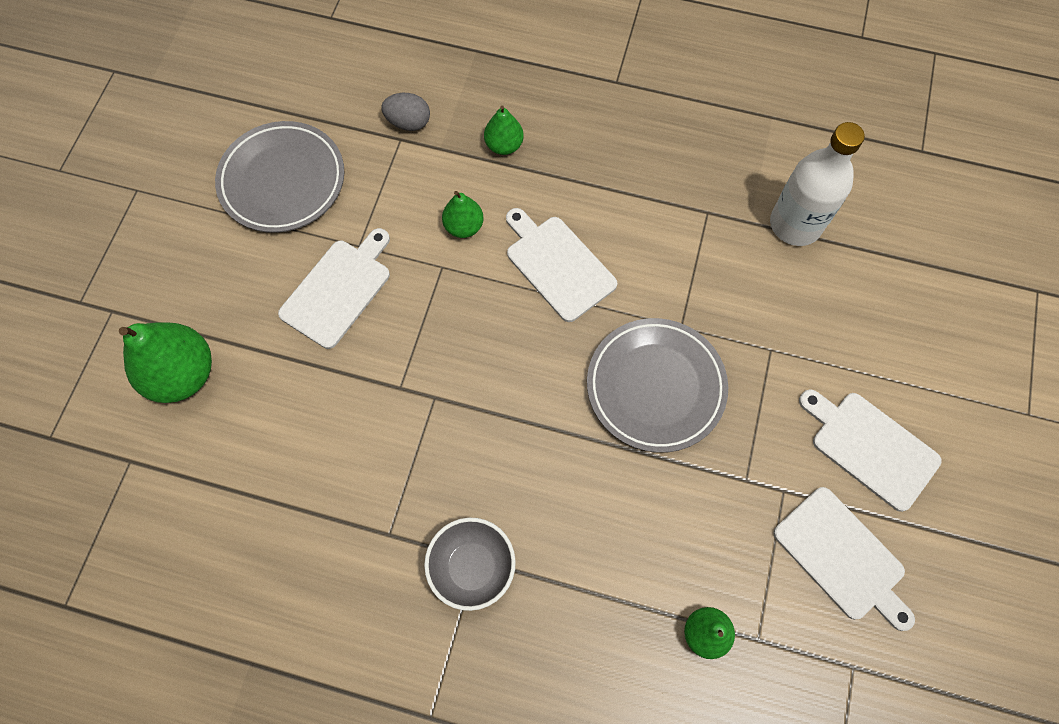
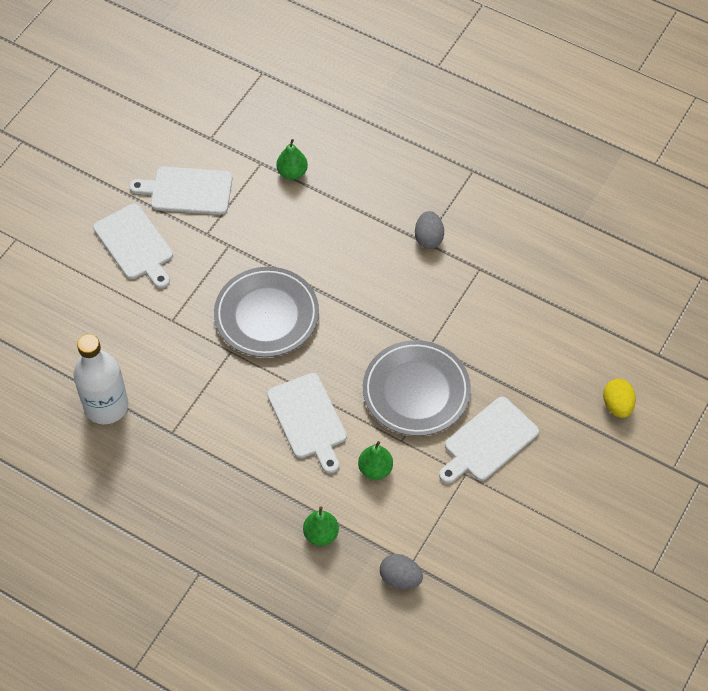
camera: 165 degrees left, 10 degrees down
green pear [119,322,212,403] -> yellow egg [603,379,636,418]
grey plate [215,121,344,233] -> grey plate moved to [363,340,471,436]
grey bowl [424,518,516,611] -> grey egg [415,211,444,249]
white cutting board [773,487,915,631] -> white cutting board turned 60 degrees counterclockwise [129,167,233,215]

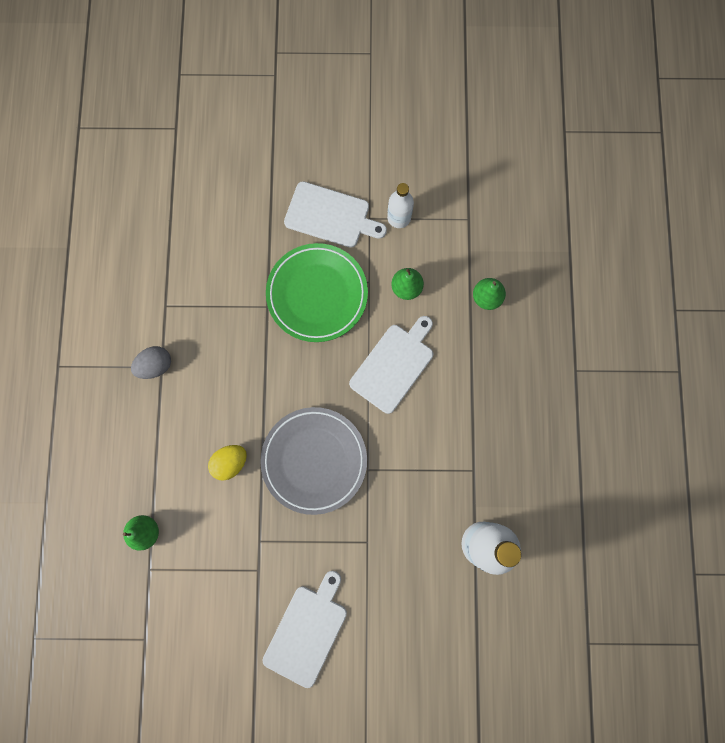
camera: 120 degrees left, 20 degrees up
white cutting board [129,167,233,215] -> none
grey plate [363,340,471,436] -> green plate [266,243,368,342]
grey egg [380,554,423,589] -> none
yellow egg [603,379,636,418] -> yellow egg moved to [208,445,247,481]
none -> white bottle [387,183,414,228]

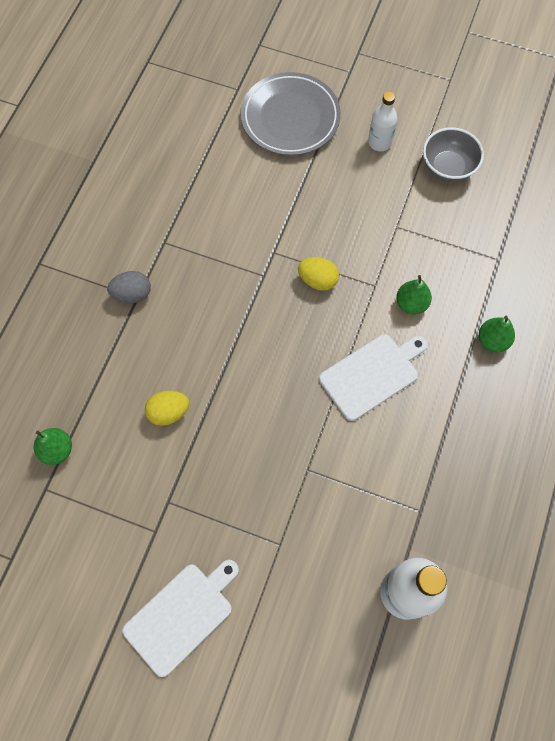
camera: 20 degrees right, 10 degrees down
grey plate [260,407,367,515] -> grey plate moved to [241,72,341,156]
green plate [266,243,368,342] -> yellow egg [298,257,339,291]
white cutting board [284,181,387,248] -> none
white bottle [387,183,414,228] -> white bottle moved to [368,92,398,151]
none -> grey bowl [423,127,484,182]

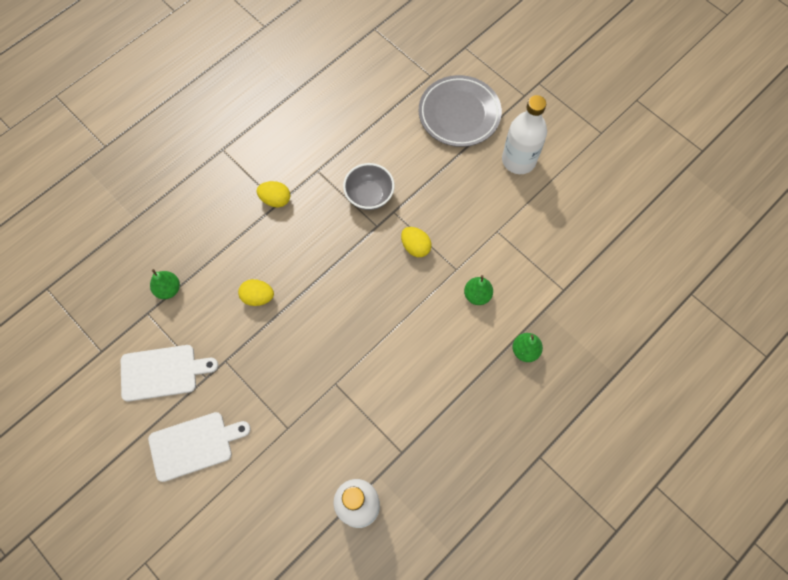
camera: 25 degrees right, 0 degrees up
grey egg [107,271,151,303] -> yellow egg [257,181,290,207]
white cutting board [319,334,427,421] -> white cutting board moved to [121,345,218,402]
white bottle [368,92,398,151] -> white bottle [502,95,547,174], size x1.71
grey bowl [423,127,484,182] -> grey bowl moved to [343,163,395,210]

